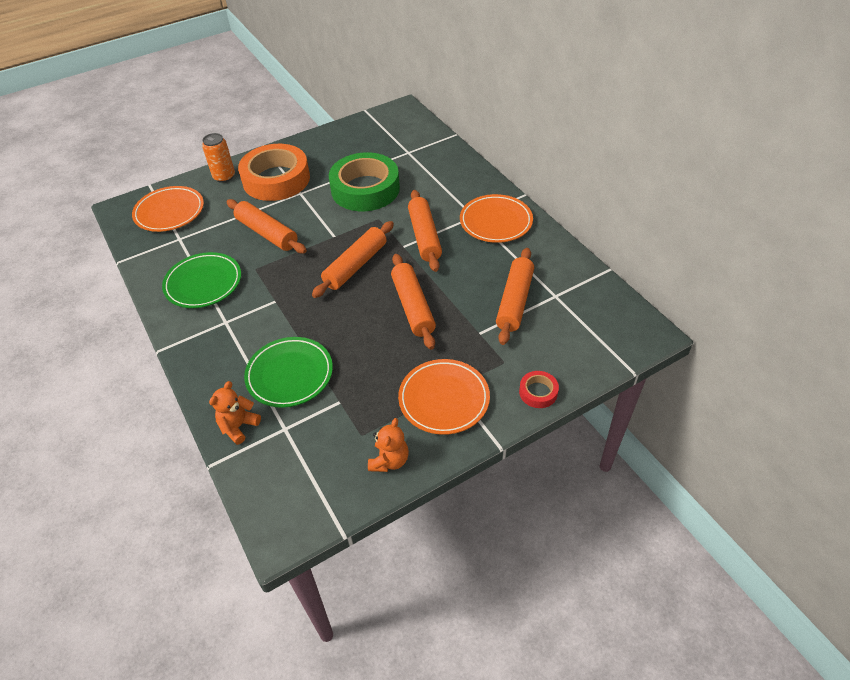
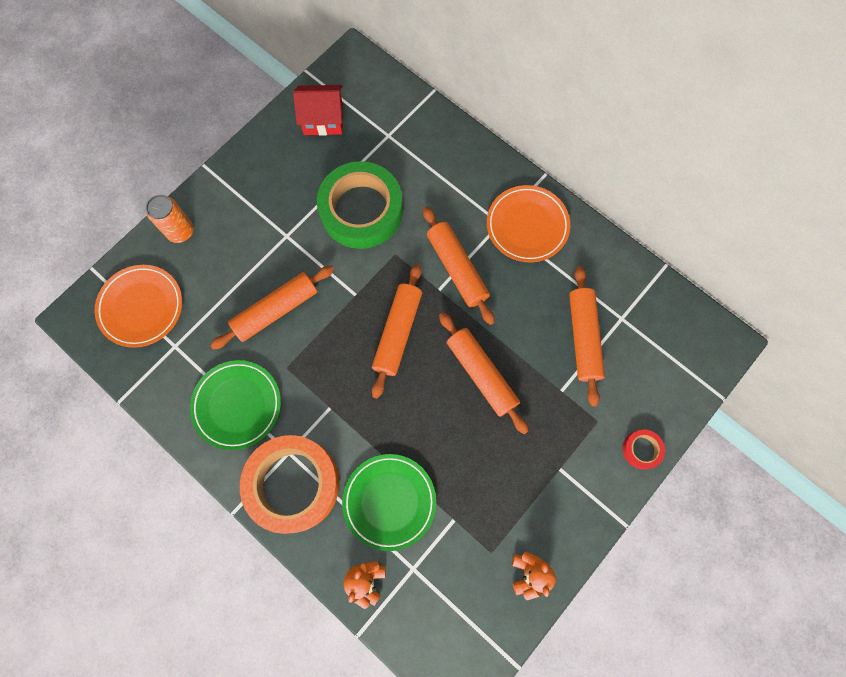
camera: 20 degrees left, 25 degrees up
orange rolling pin [226,199,307,254] -> orange rolling pin turned 60 degrees counterclockwise [210,265,334,350]
orange tape [238,144,310,201] -> orange tape moved to [240,435,339,534]
orange plate [398,359,490,435] -> none
none -> red house [293,85,343,136]

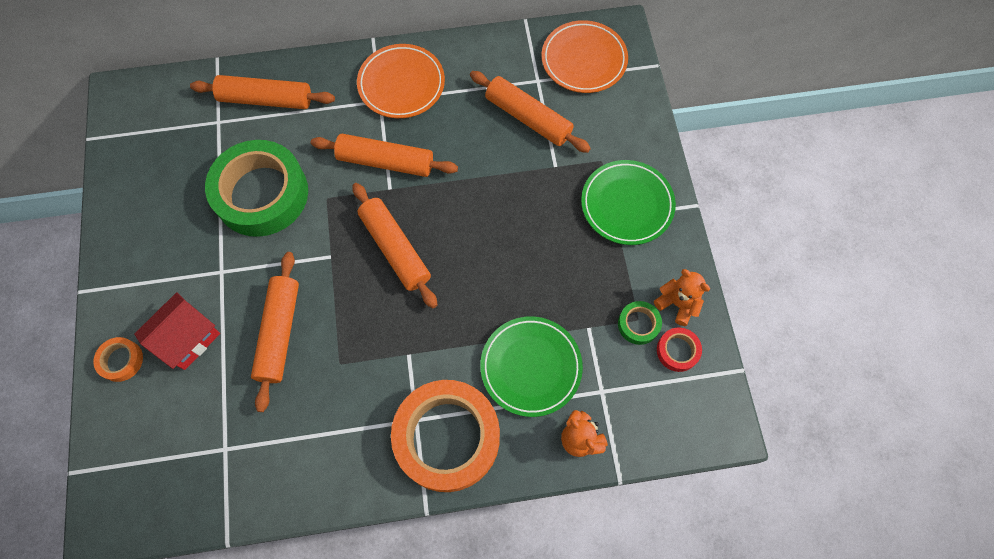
camera: 50 degrees left, 5 degrees down
orange plate [95,265,182,348] -> orange plate moved to [541,20,628,93]
orange can [146,195,193,243] -> orange tape [93,337,143,382]
green plate [190,360,281,450] -> green plate moved to [581,160,676,245]
red house [293,85,343,136] -> red house moved to [134,292,220,370]
orange rolling pin [439,312,529,434] -> orange rolling pin moved to [190,75,335,109]
red tape [623,429,665,469] -> red tape moved to [657,328,702,372]
none -> green tape [618,301,662,345]

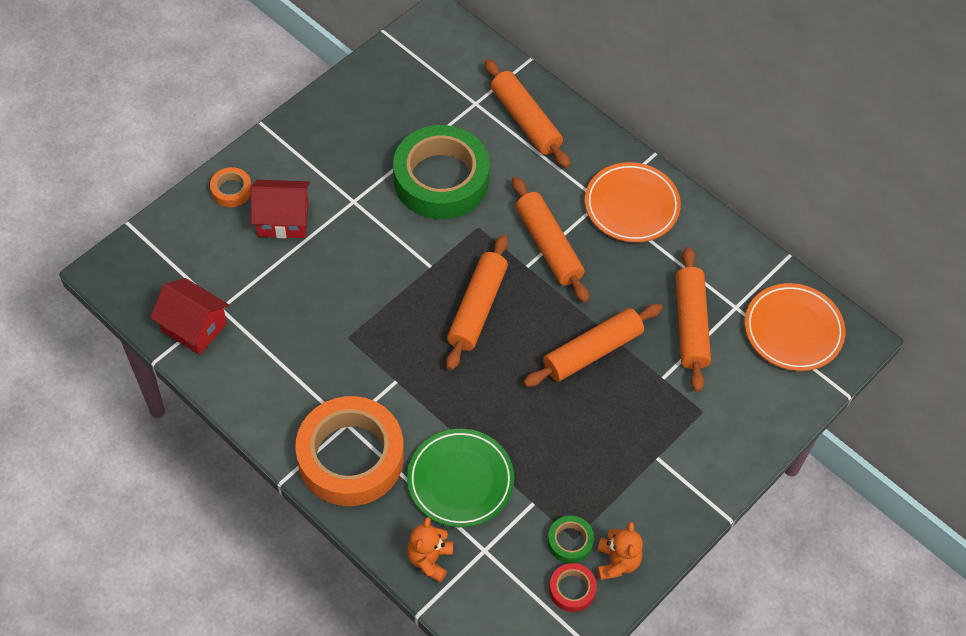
camera: 50 degrees right, 10 degrees down
orange rolling pin [251,252,299,412] -> orange rolling pin moved to [523,303,662,387]
green plate [581,160,676,245] -> none
none -> red house [150,278,229,355]

